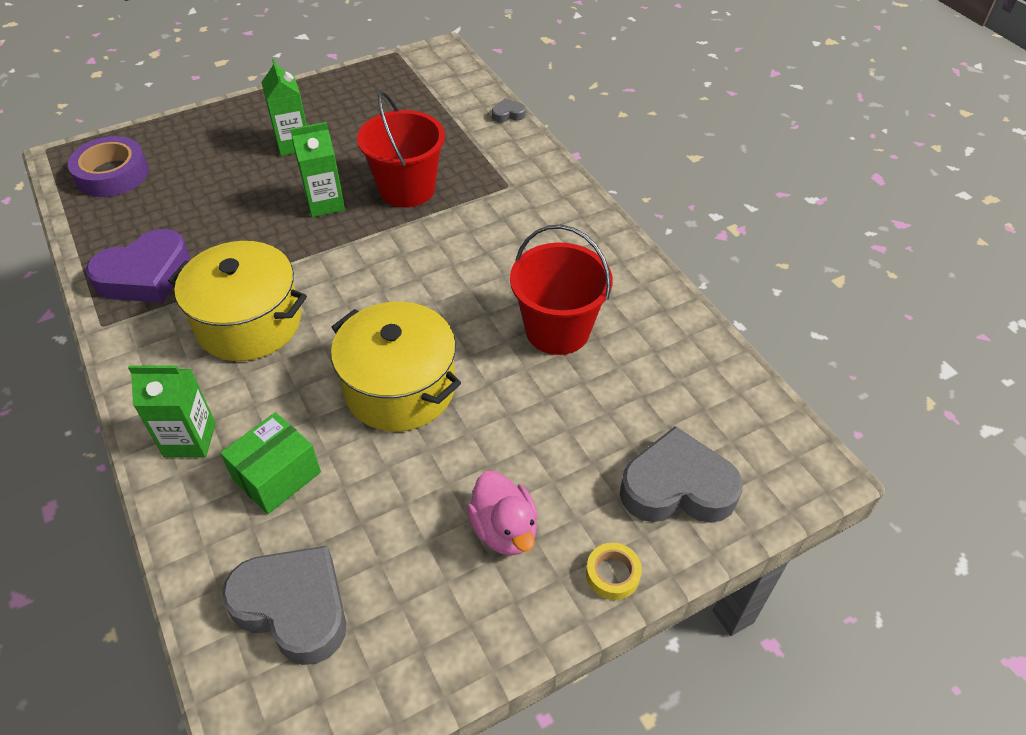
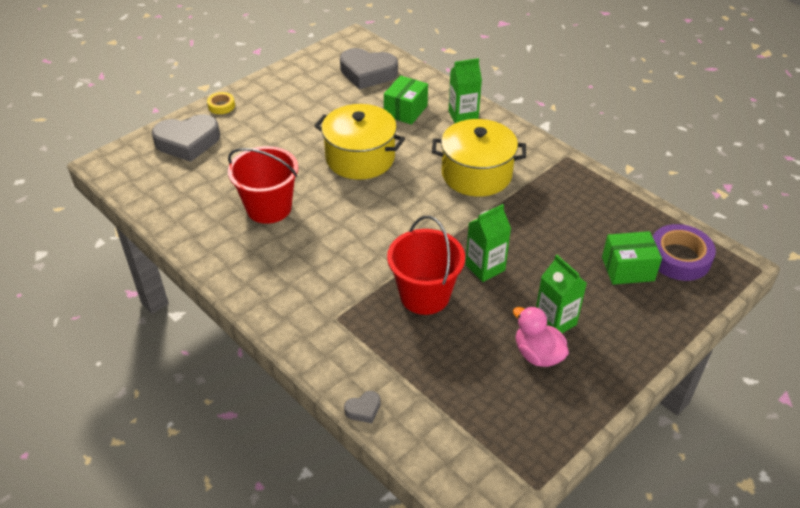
camera: 165 degrees right, 5 degrees down
purple heart [86,229,190,303] -> none
pink duck [467,471,538,556] -> pink duck moved to [513,306,569,367]
none -> green box [602,231,662,285]

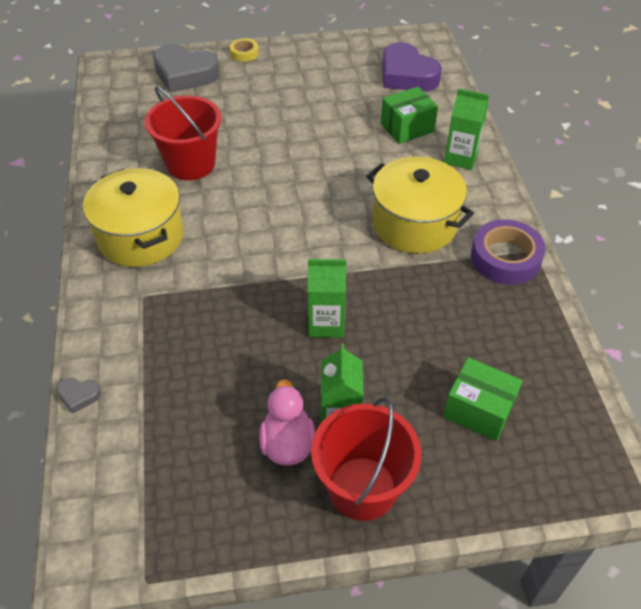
camera: 35 degrees right, 5 degrees up
yellow pot [314,104,405,180] -> yellow pot moved to [83,168,184,267]
grey heart [340,48,398,89] -> purple heart [382,42,442,92]
red bucket [387,216,465,315] -> red bucket moved to [311,397,421,521]
purple tape [653,224,716,281] -> purple tape moved to [471,219,546,285]

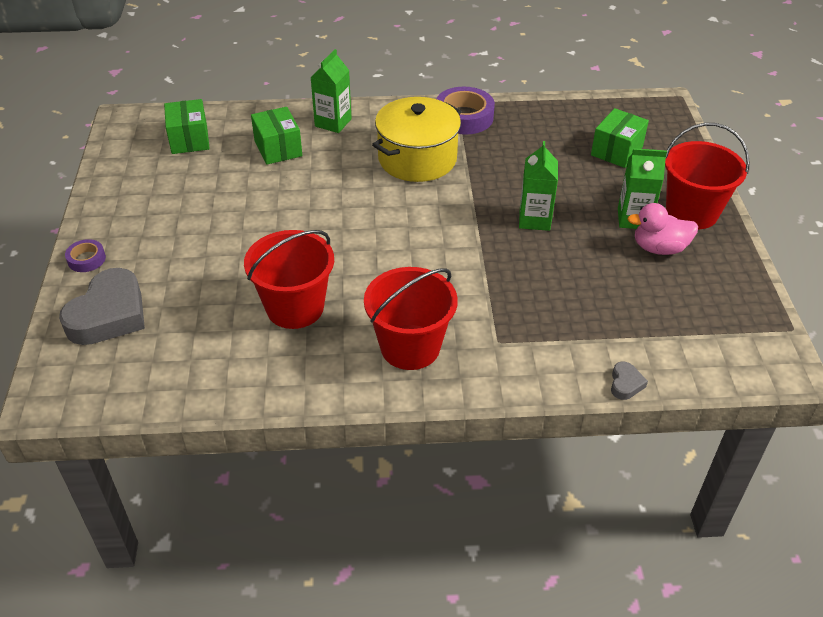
camera: 85 degrees left, 5 degrees down
yellow pot [83,168,184,267] -> red bucket [364,267,458,370]
yellow tape [230,38,259,62] -> purple tape [65,239,106,272]
purple heart [382,42,442,92] -> green box [164,99,210,154]

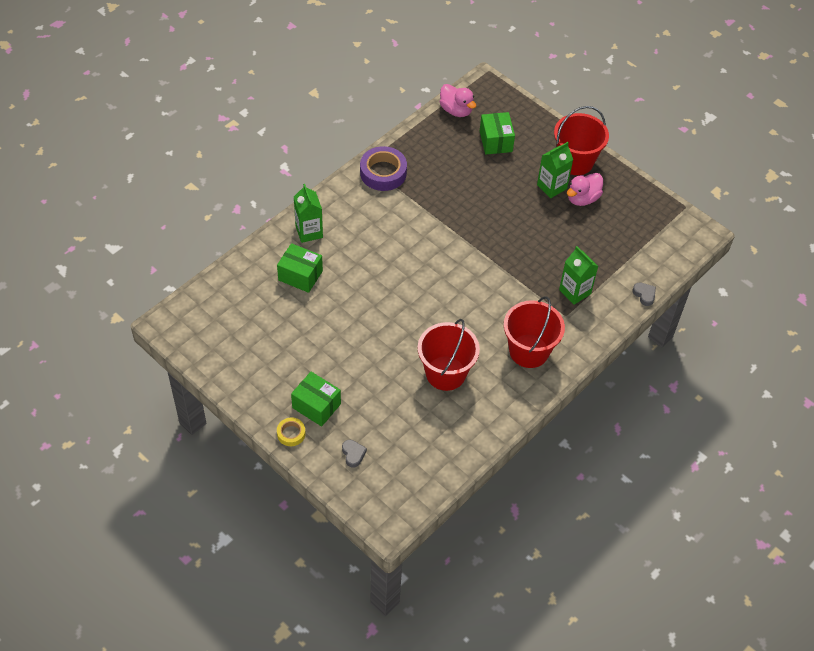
camera: 45 degrees left, 10 degrees up
grey heart [59,268,145,345] -> grey heart [342,440,367,468], size x0.43
purple tape [65,239,106,272] -> yellow tape [277,418,306,446]
green box [164,99,210,154] -> green box moved to [291,372,341,427]
yellow pot [372,97,462,182] -> none
green carton [519,141,558,231] -> green carton moved to [559,246,598,305]
none -> pink duck [440,84,476,117]

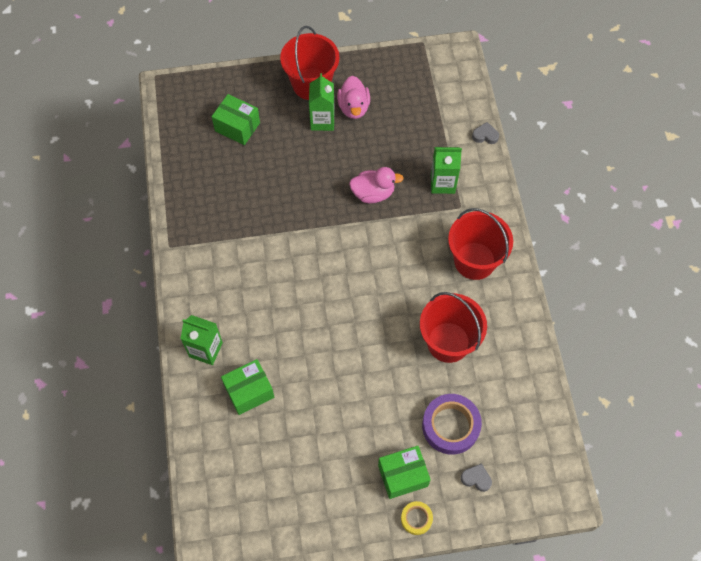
camera: 50 degrees left, 10 degrees up
purple tape [360,146,407,191] -> purple tape moved to [422,394,482,455]
pink duck [440,84,476,117] -> pink duck moved to [349,167,404,203]

